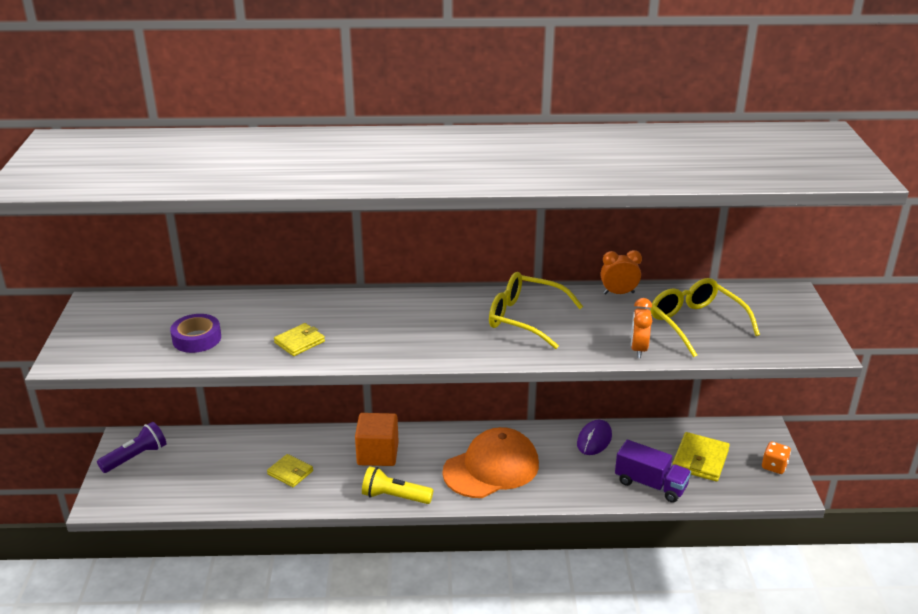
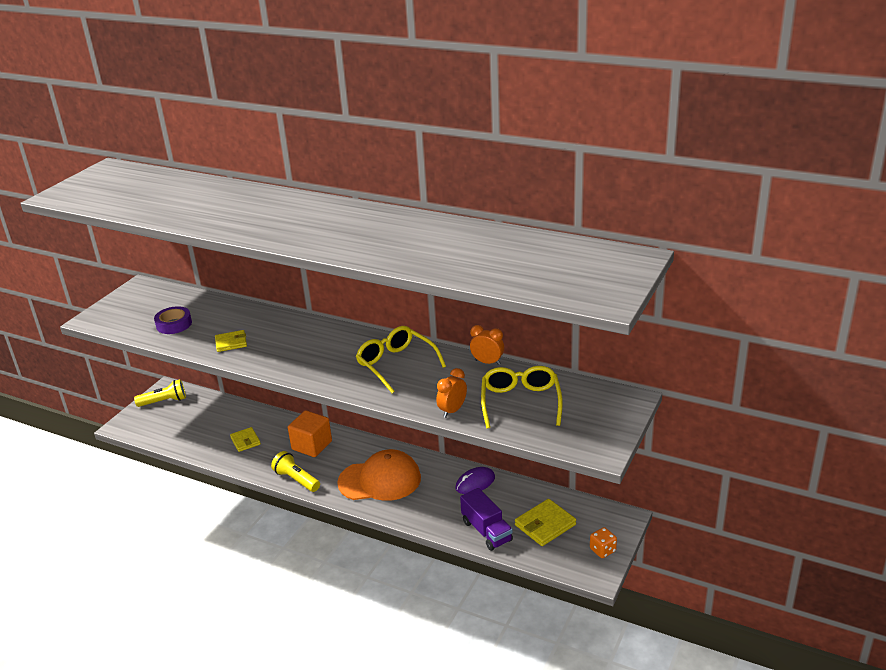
camera: 30 degrees right, 0 degrees up
purple flashlight [97,422,166,473] -> yellow flashlight [134,379,186,407]

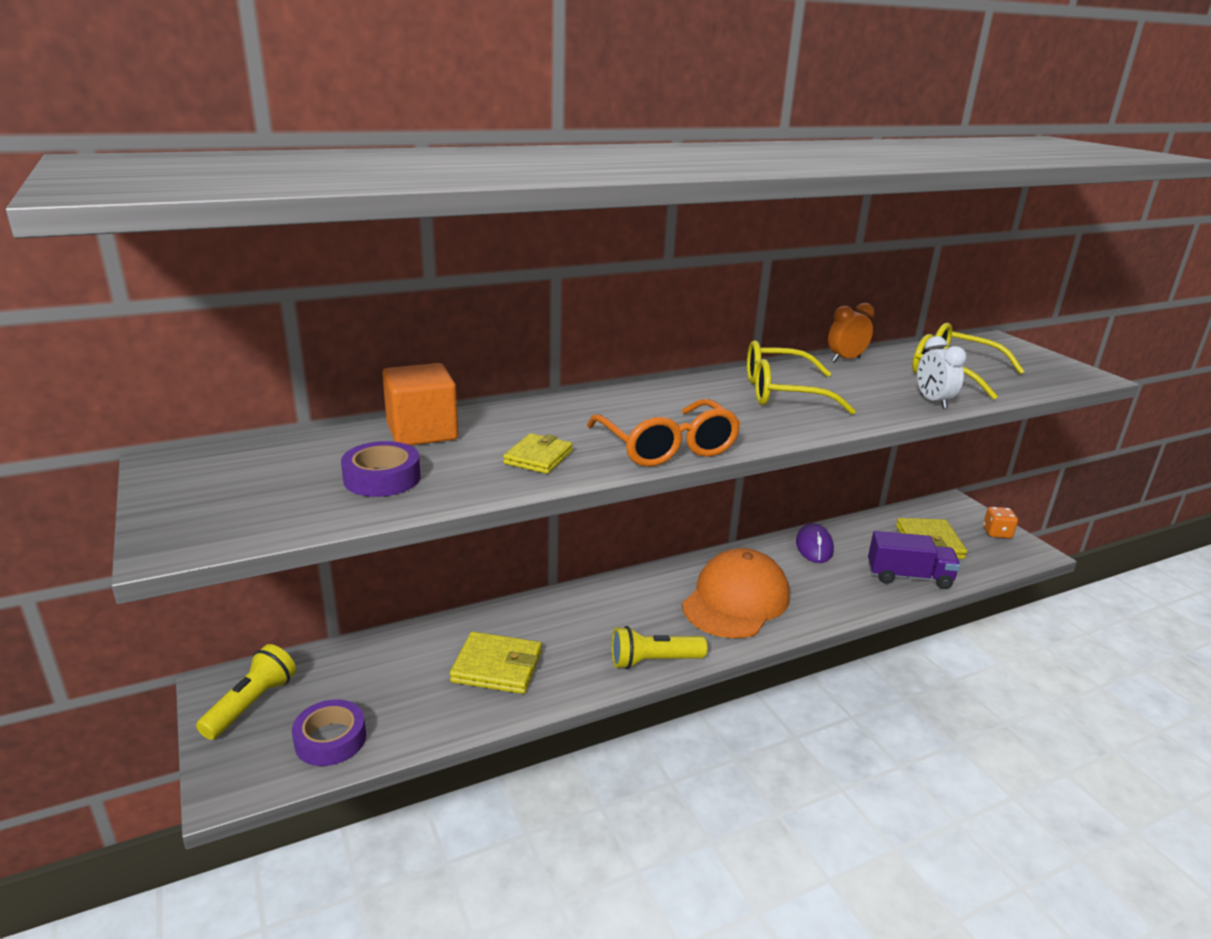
camera: 55 degrees left, 5 degrees down
yellow wallet [230,427,261,452] -> yellow wallet [450,632,542,694], size x1.53
orange cube [288,410,332,457] -> orange cube moved to [382,363,458,446]
orange clock [436,368,467,418] -> white clock [917,336,967,409]
none -> purple tape [292,699,366,766]
none -> orange glasses [587,399,741,467]

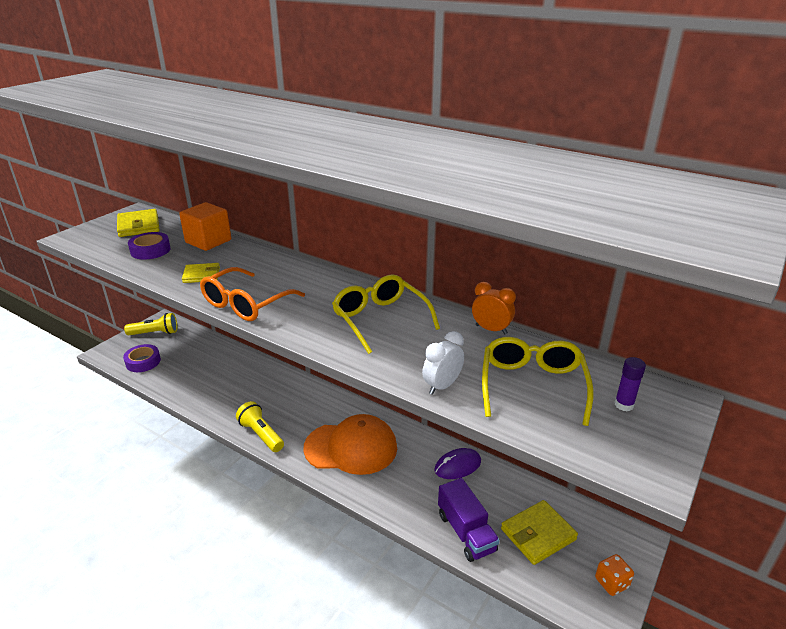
camera: 60 degrees right, 5 degrees up
yellow wallet [450,632,542,694] -> yellow wallet moved to [117,209,160,237]
none -> purple glue stick [614,357,646,412]

